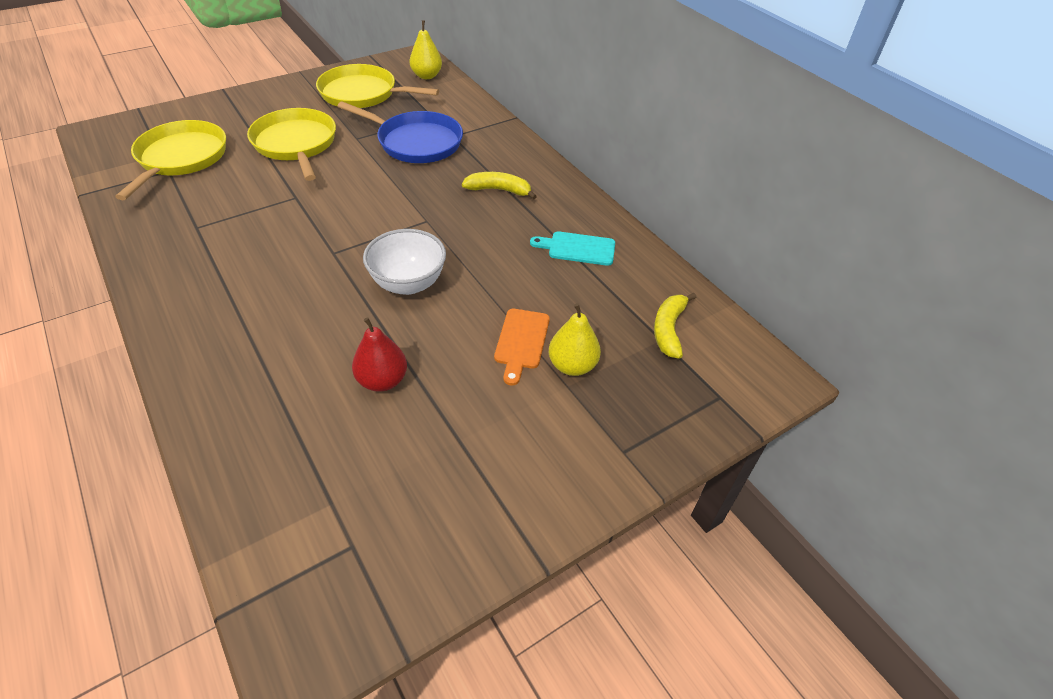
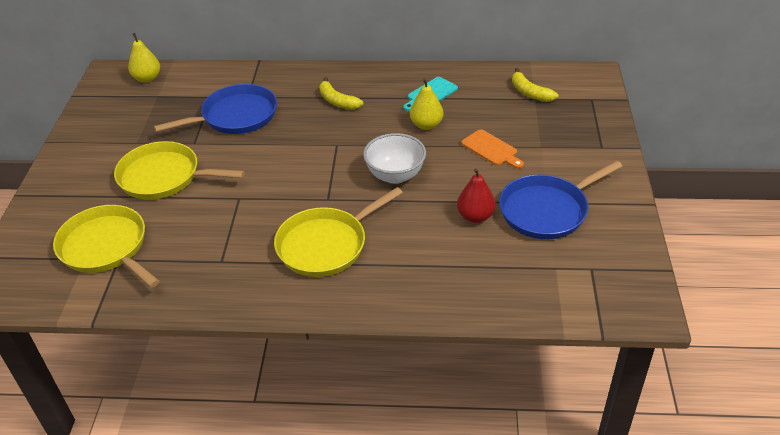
camera: 50 degrees left, 5 degrees down
yellow pan [316,64,439,108] -> yellow pan moved to [274,187,403,277]
yellow banana [462,172,537,200] -> yellow banana turned 90 degrees counterclockwise [319,77,363,110]
yellow pear [549,303,601,376] -> yellow pear moved to [410,78,443,130]
none -> blue pan [499,161,623,239]

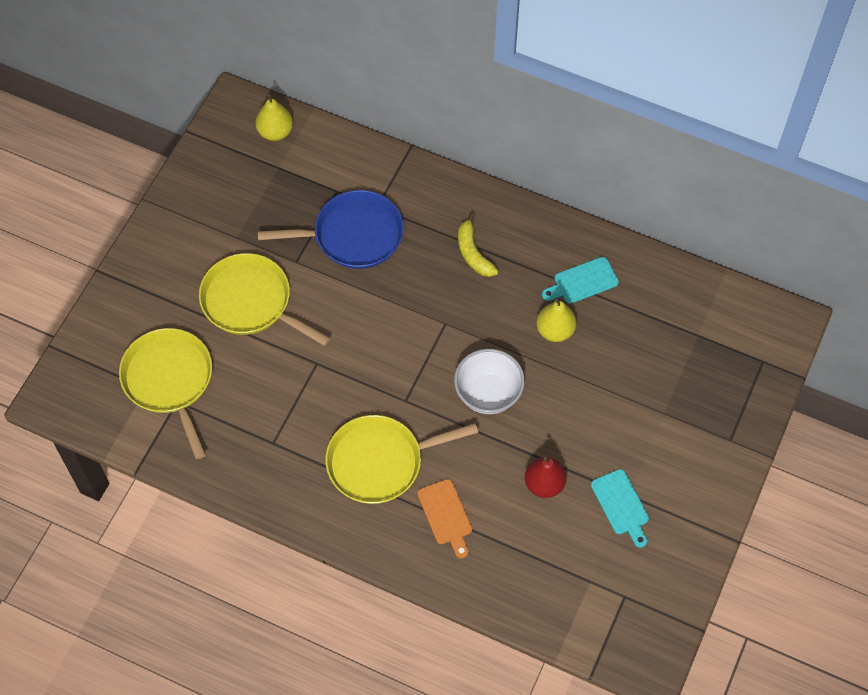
camera: 20 degrees right, 20 degrees up
orange cutting board [461,129,524,169] -> orange cutting board moved to [417,479,472,559]
blue pan [499,161,623,239] -> turquoise cutting board [591,469,649,548]
yellow banana [512,68,559,102] -> none

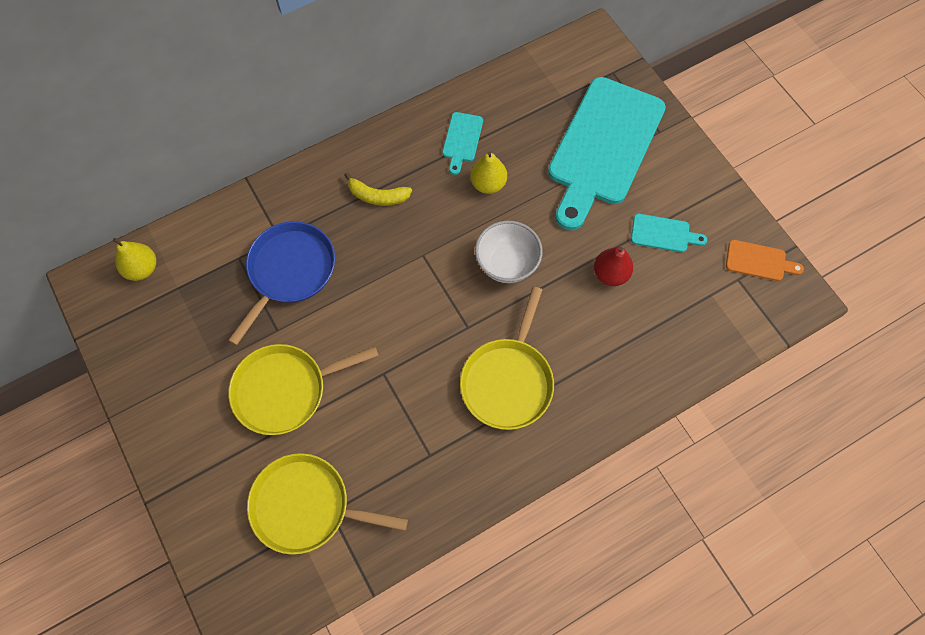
camera: 55 degrees left, 5 degrees up
orange cutting board [417,479,472,559] -> orange cutting board moved to [726,240,804,281]
none -> turquoise cutting board [548,77,666,231]

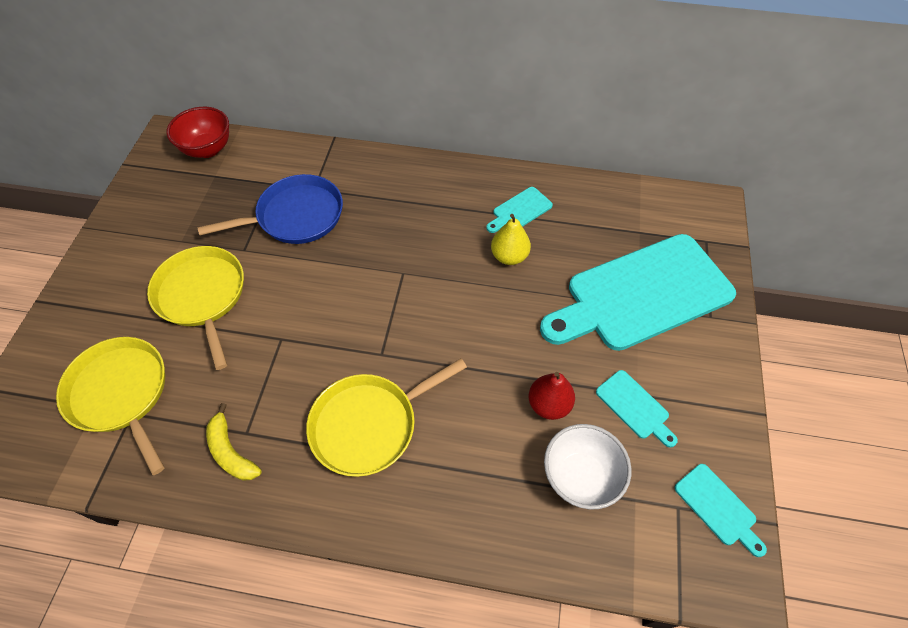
camera: 40 degrees right, 10 degrees down
yellow pear [113,238,156,281] -> red bowl [166,107,229,158]
yellow pan [228,344,379,435] -> yellow pan turned 45 degrees clockwise [147,246,244,370]
yellow banana [344,172,412,206] -> yellow banana moved to [206,403,262,481]
white bowl [475,221,543,283] -> white bowl moved to [544,424,631,510]
orange cutting board [726,240,804,281] -> turquoise cutting board [675,464,767,557]

